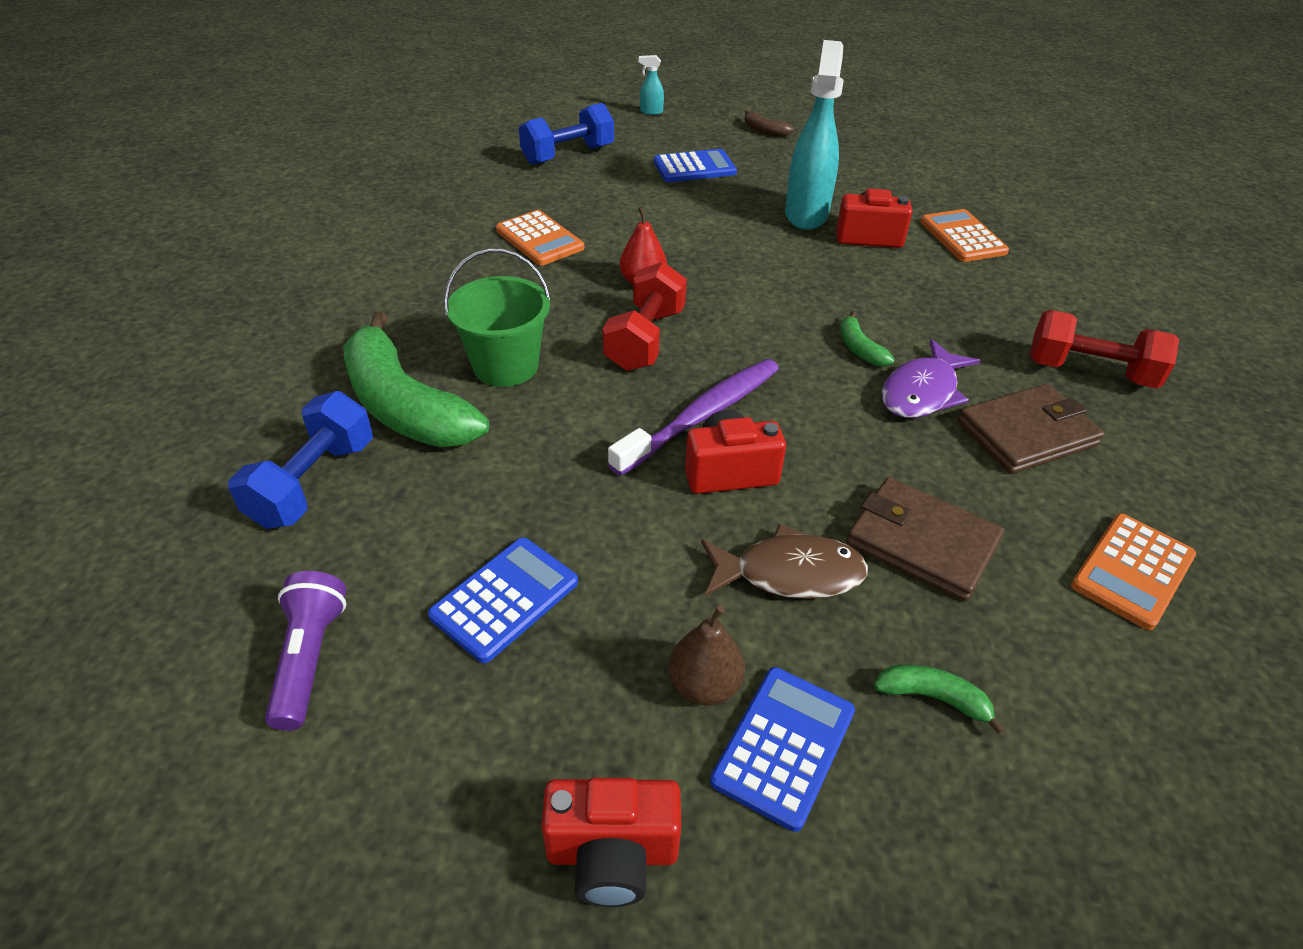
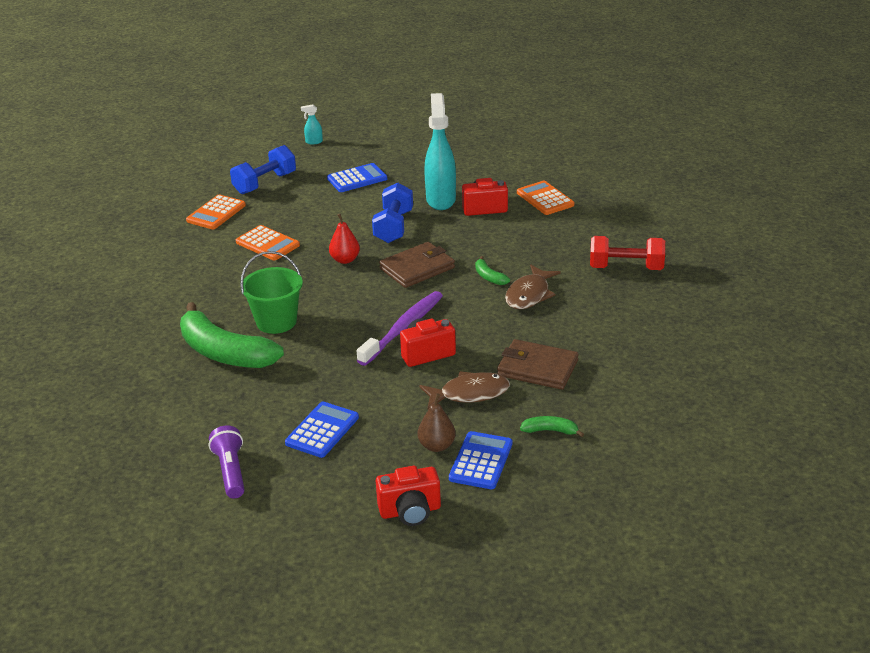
camera: 10 degrees left, 10 degrees down
blue dumbbell [228,391,373,529] -> blue dumbbell moved to [372,183,413,243]
red dumbbell [602,262,687,371] -> none
brown banana [744,110,794,137] -> none
purple fish [882,339,980,418] -> brown fish [505,265,561,309]
brown wallet [958,384,1105,474] -> brown wallet moved to [379,242,455,288]
orange calculator [1071,514,1196,630] -> orange calculator moved to [186,194,246,229]

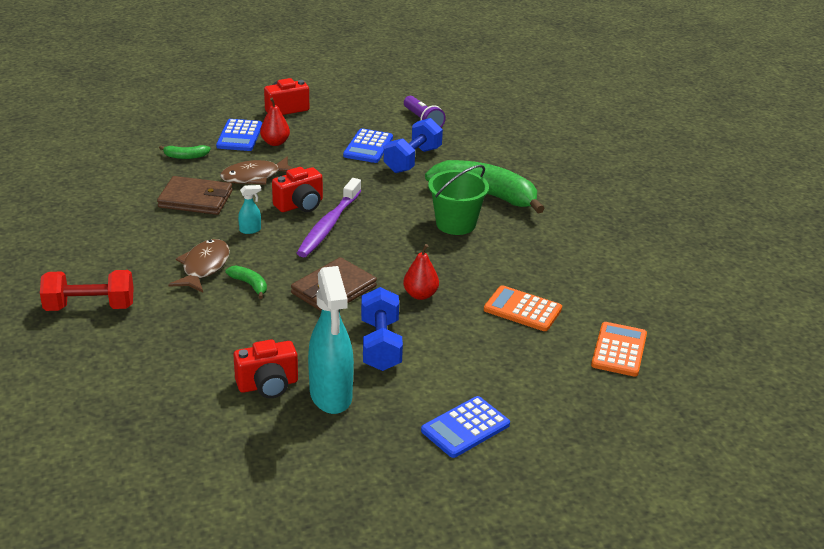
camera: 165 degrees right, 0 degrees up
blue dumbbell [230,145,296,194] -> blue dumbbell moved to [383,118,443,173]
turquoise spray bottle [301,104,323,144] -> turquoise spray bottle moved to [238,185,261,234]
brown pear [418,393,456,452] -> red pear [260,98,290,146]
orange calculator [517,181,574,215] -> none

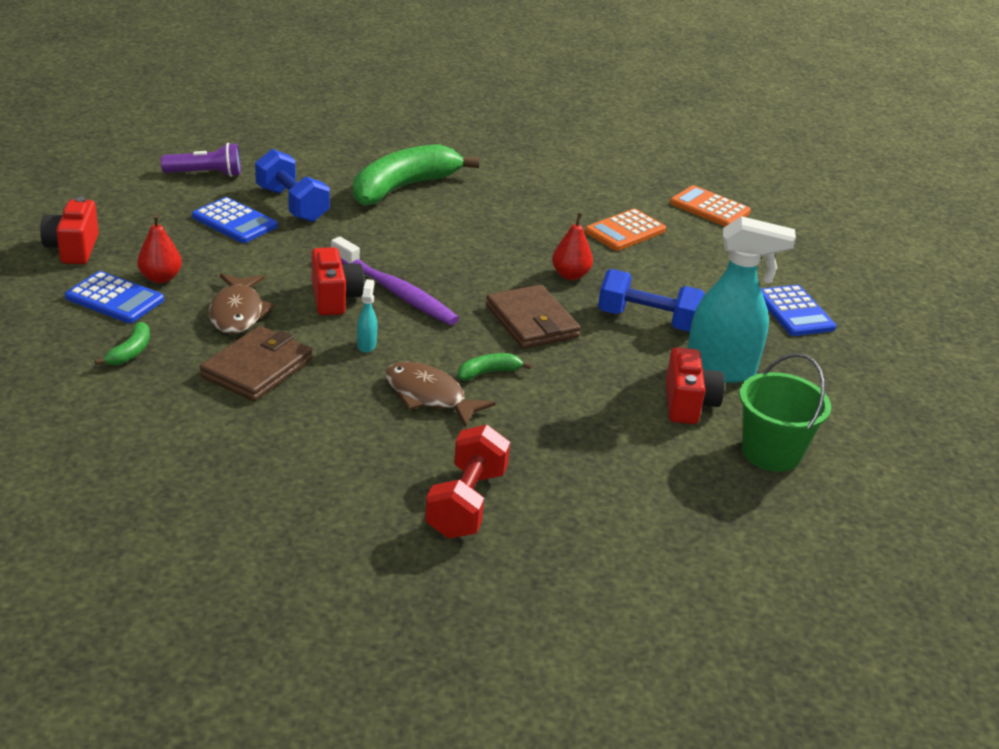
camera: 70 degrees left, 0 degrees up
green bucket [428,165,489,235] -> green bucket moved to [739,353,831,472]

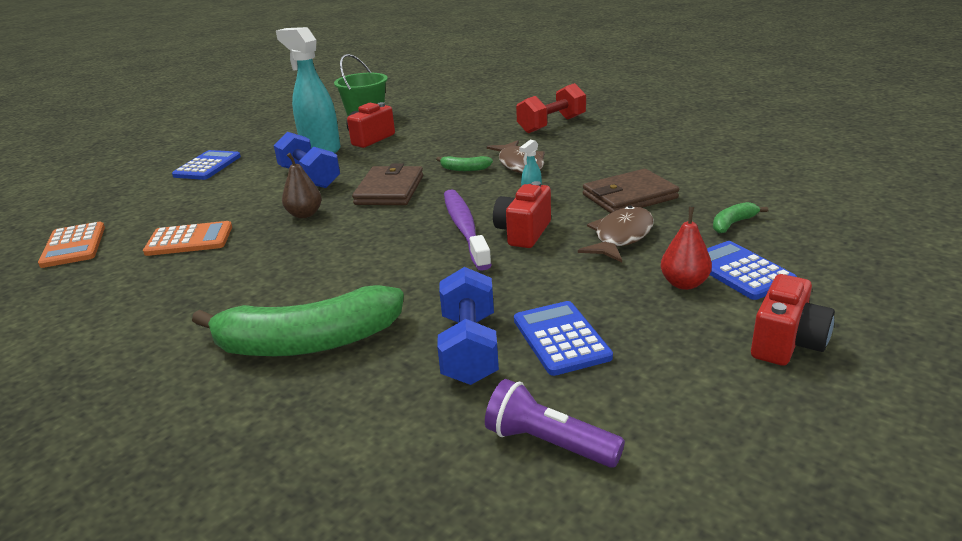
camera: 140 degrees left, 5 degrees down
red pear [552,212,593,280] -> brown pear [282,153,322,218]

